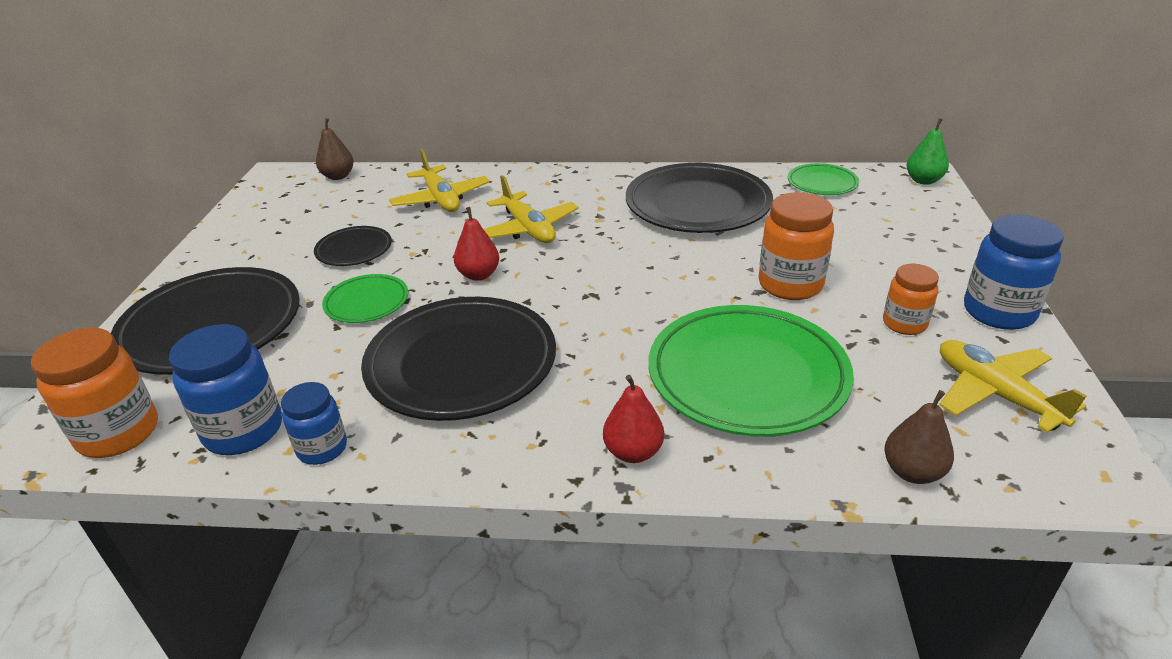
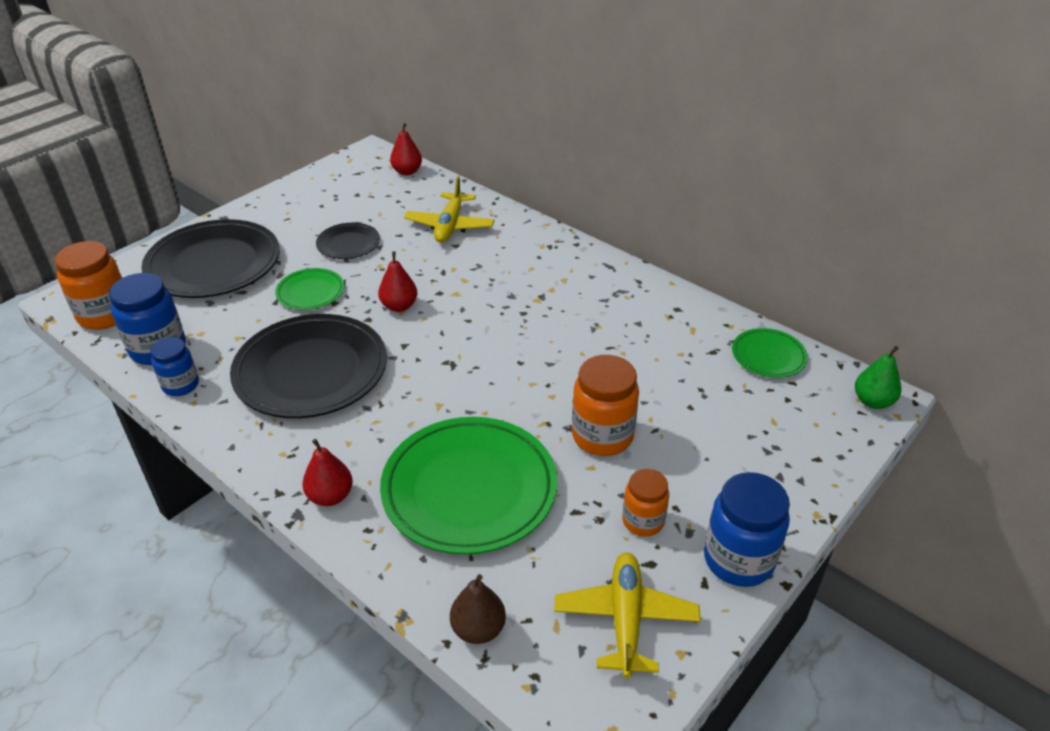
camera: 35 degrees right, 5 degrees up
brown pear [316,118,354,180] -> red pear [390,123,422,175]
yellow plane [484,175,579,243] -> none
black plate [626,163,773,233] -> none

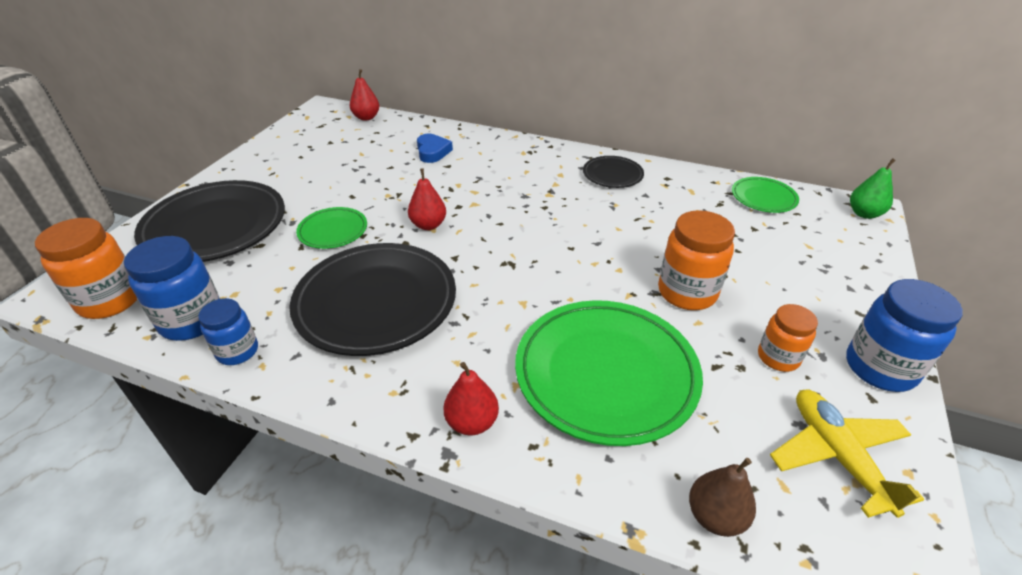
camera: 20 degrees left, 0 degrees up
black plate [316,223,380,259] -> black plate moved to [583,156,644,188]
yellow plane [404,176,495,243] -> blue heart [417,134,453,163]

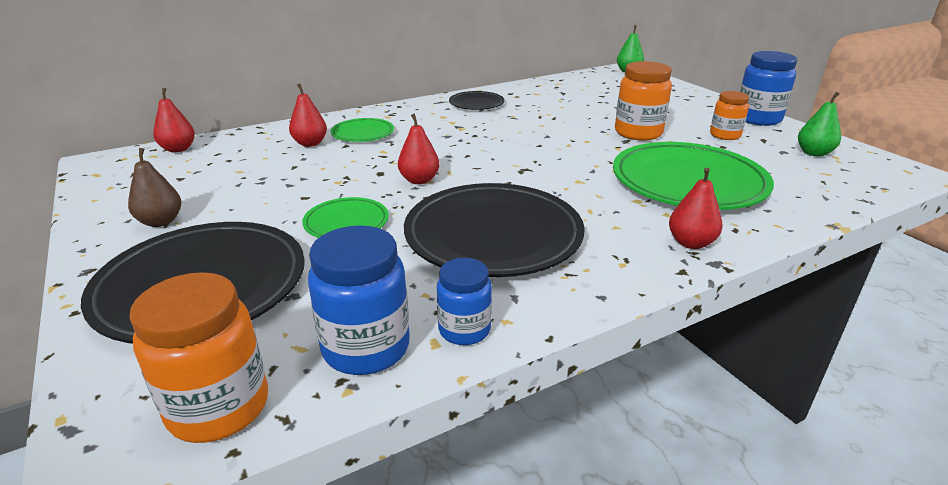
camera: 50 degrees left, 10 degrees down
blue heart [417,134,453,163] -> red pear [289,83,327,147]
brown pear [689,458,756,537] -> brown pear moved to [128,148,181,227]
green plate [732,177,799,213] -> green plate moved to [331,118,394,142]
yellow plane [770,390,924,518] -> green pear [798,92,841,157]

